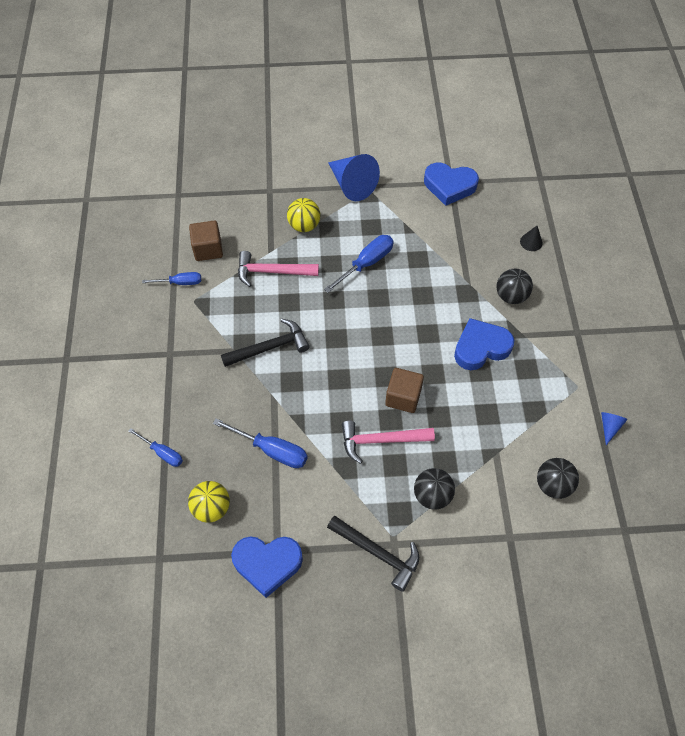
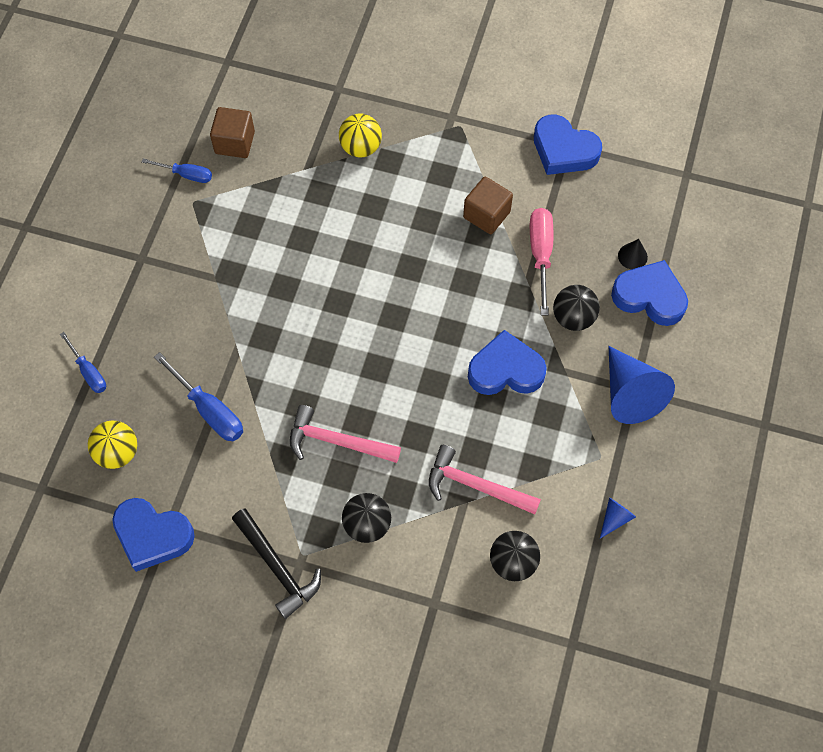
camera: 20 degrees right, 5 degrees up
black hammer [221,319,310,367] -> none
pink hammer [238,251,319,287] -> pink hammer moved to [429,445,541,514]
blue screwdriver [324,235,394,293] -> none
blue cone [328,154,380,201] -> blue cone moved to [608,346,675,424]
brown cube [385,368,424,413] -> brown cube moved to [463,177,513,234]
none -> pink screwdriver [530,208,553,315]
none -> blue heart [611,260,688,326]

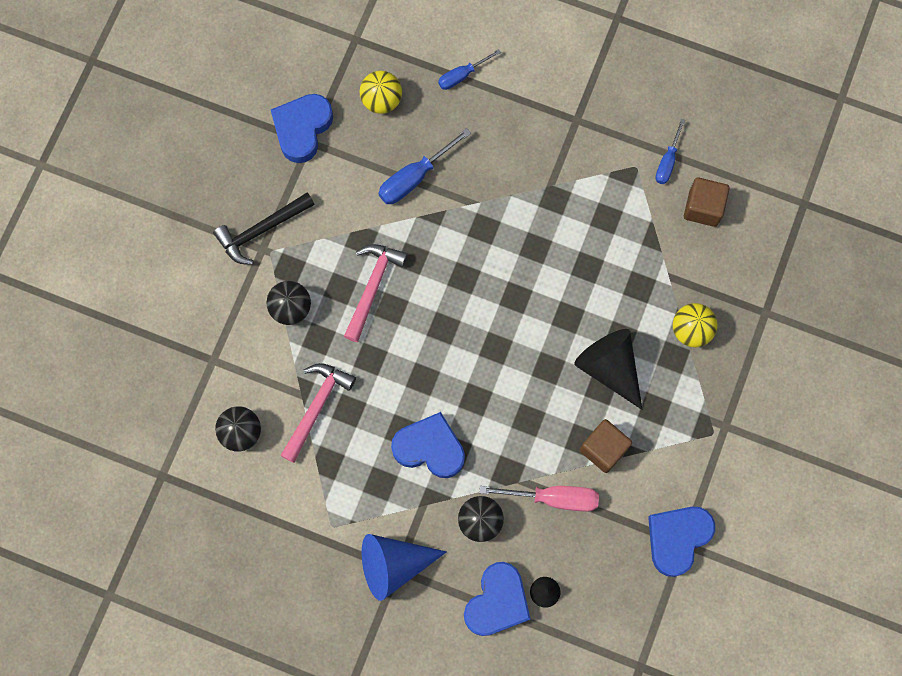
camera: 95 degrees right, 10 degrees up
blue heart [468,330,547,395] -> blue heart turned 75 degrees counterclockwise [391,412,465,478]
blue cone [600,498,636,539] -> none
none -> black cone [574,329,643,410]

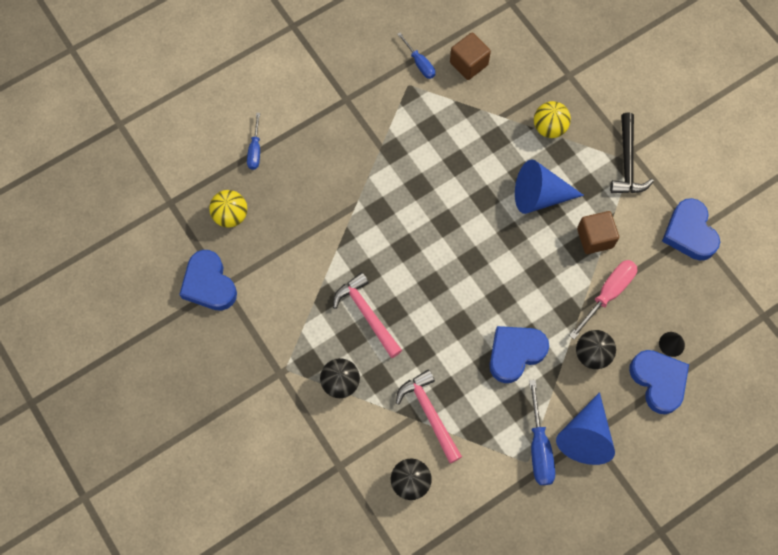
camera: 55 degrees left, 5 degrees down
black hammer [213,192,315,265] -> black hammer moved to [610,113,654,193]
blue screwdriver [378,128,471,204] -> blue screwdriver moved to [529,380,555,485]
black cone [574,329,643,410] -> blue cone [515,160,584,214]

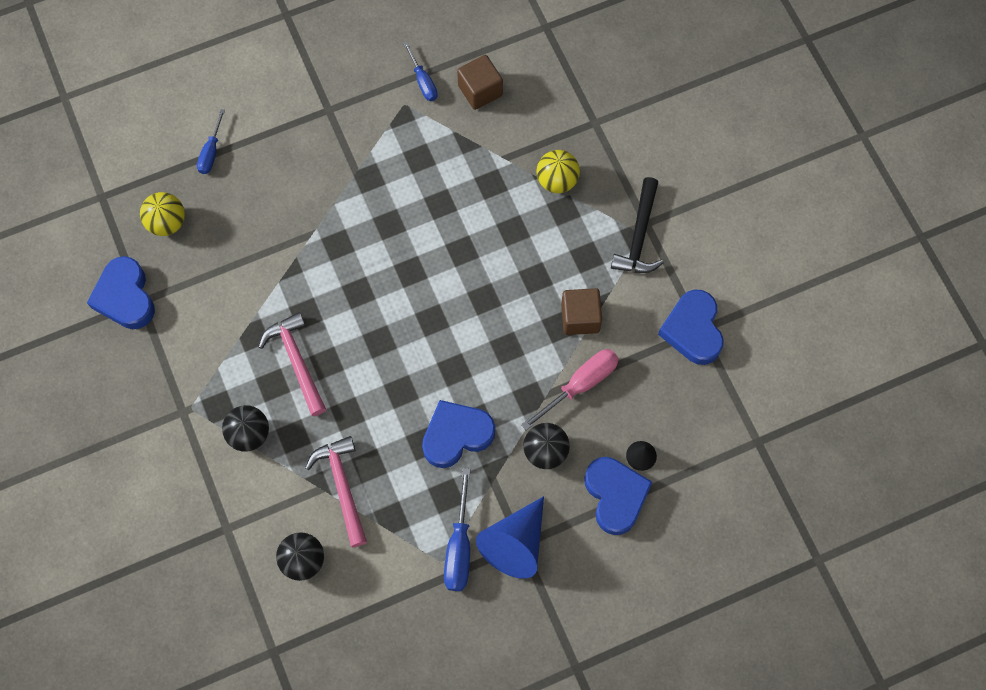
camera: 10 degrees right, 0 degrees up
blue cone [515,160,584,214] -> none

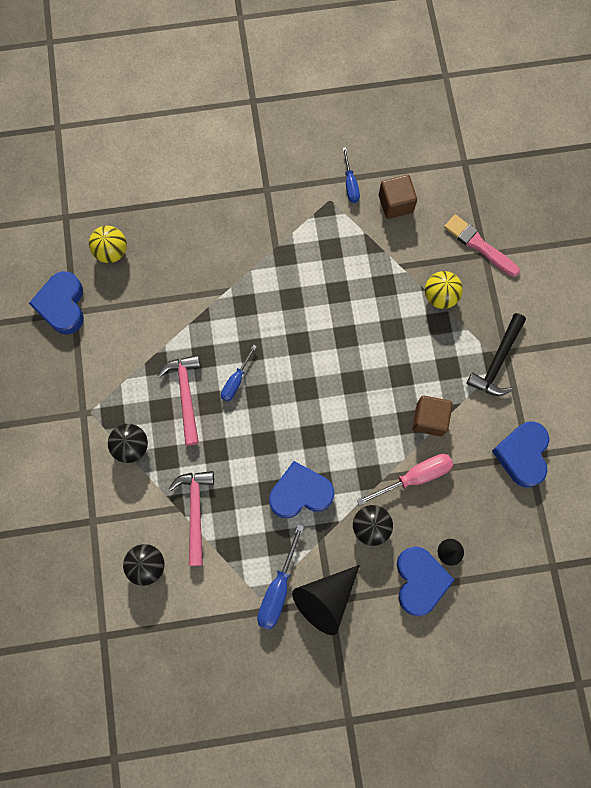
camera: 15 degrees right, 5 degrees up
blue screwdriver [197,109,225,174] -> blue screwdriver moved to [221,344,257,402]
blue cone [476,496,544,579] -> black cone [292,565,360,635]
none -> pink brush [444,214,520,277]

